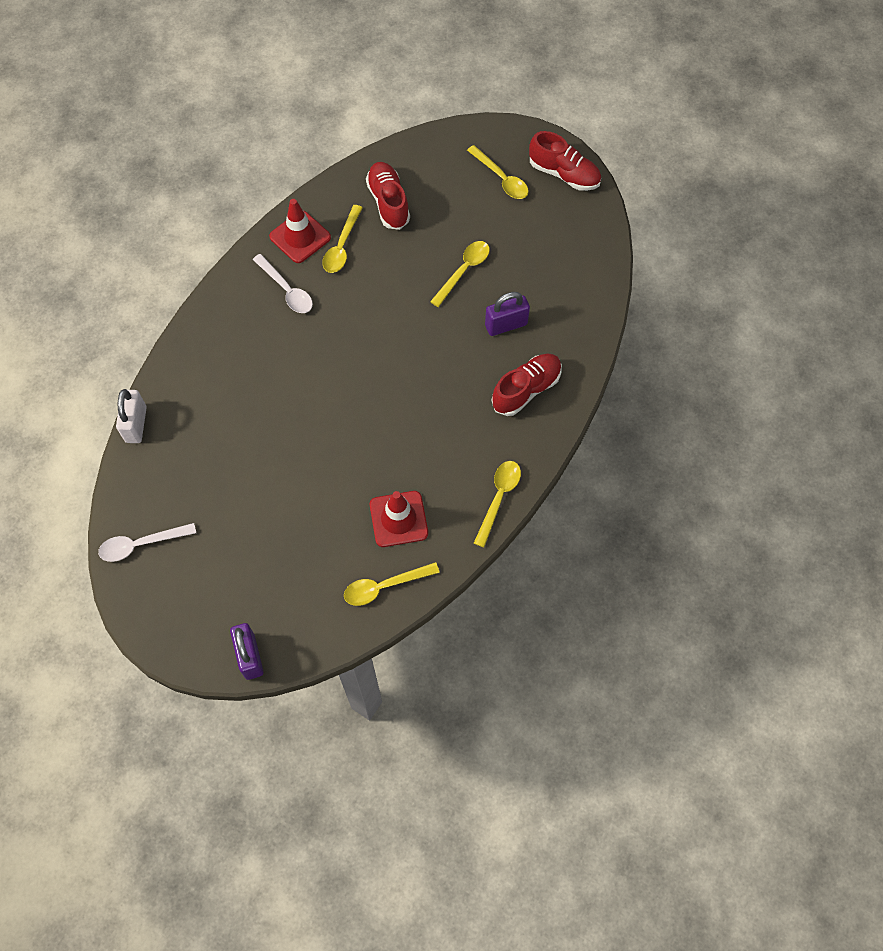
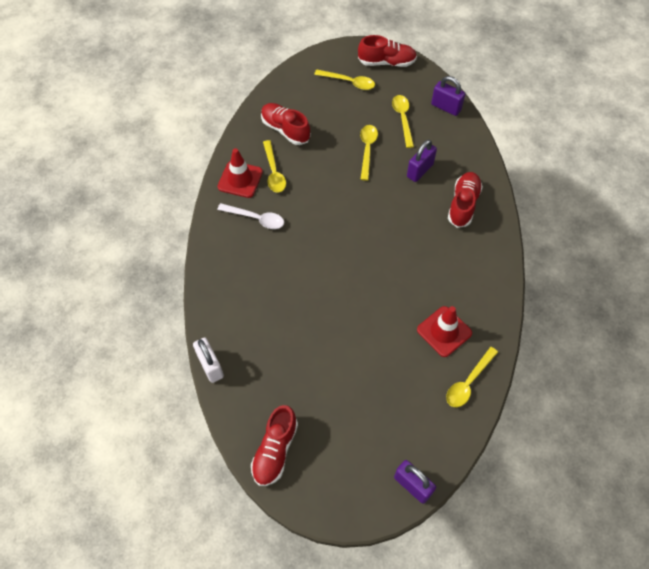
camera: 30 degrees left, 5 degrees down
white spoon [98,523,196,562] -> red shoe [251,405,298,486]
yellow spoon [474,461,521,547] -> yellow spoon moved to [392,95,414,148]
none -> purple padlock [431,76,465,116]

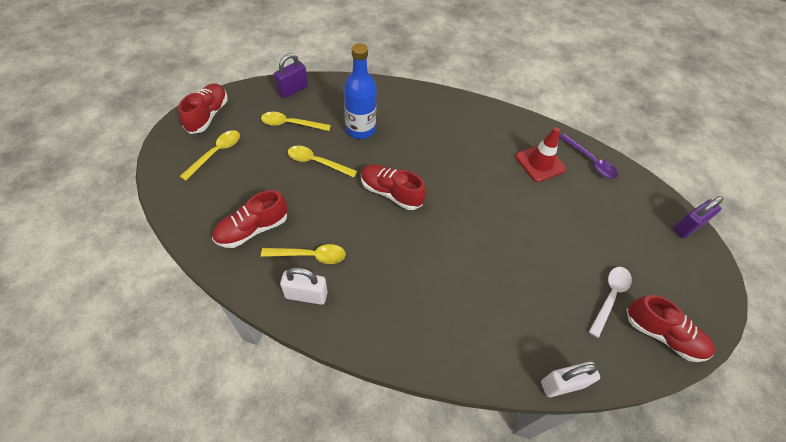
camera: 80 degrees left, 5 degrees down
red traffic cone [217,148,263,198] -> white padlock [280,267,327,305]
white spoon [217,203,284,229] -> white spoon moved to [589,267,632,338]
purple padlock [407,140,437,182] -> blue bottle [344,43,377,139]
yellow spoon [446,347,498,407] -> purple spoon [559,133,618,179]
red shoe [448,172,483,228] -> red shoe moved to [361,164,426,210]

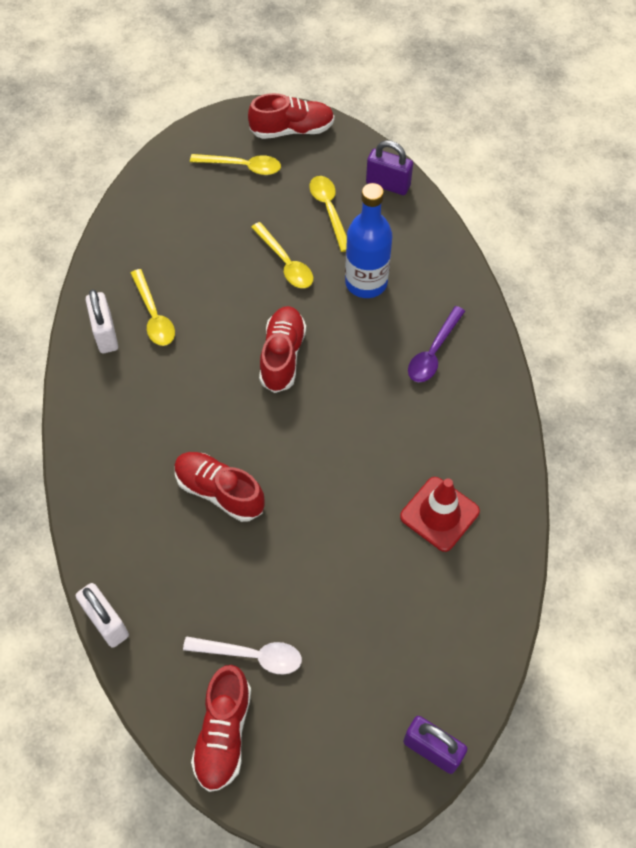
camera: 70 degrees right, 5 degrees up
red shoe [212,190,287,248] -> red shoe moved to [174,452,265,522]
yellow spoon [288,146,357,177] -> yellow spoon turned 150 degrees clockwise [251,222,313,288]
purple spoon [559,133,618,179] -> purple spoon moved to [408,306,465,382]

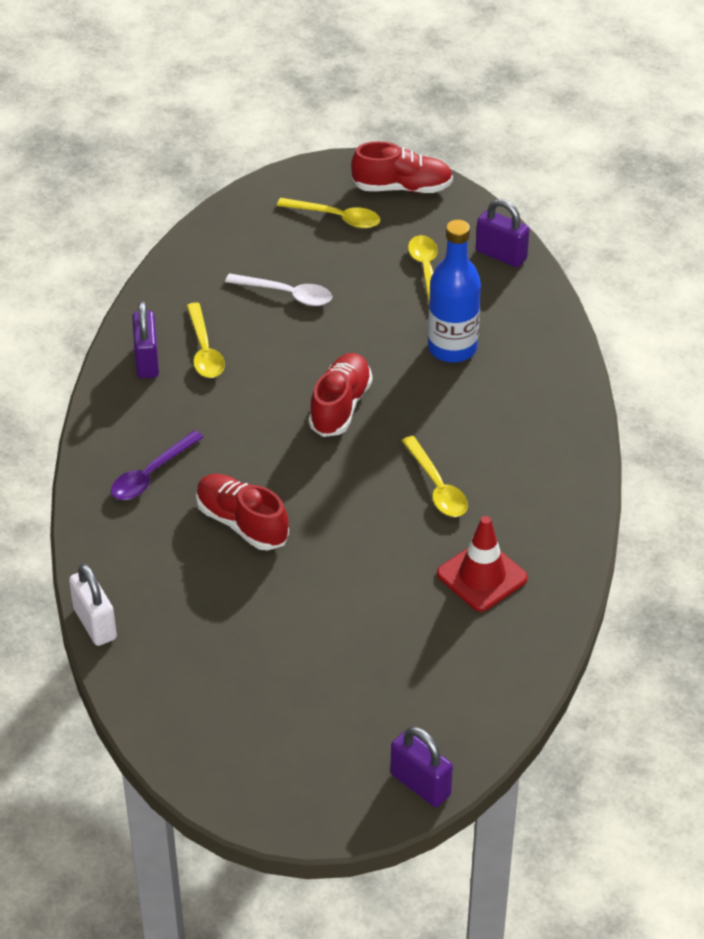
camera: 10 degrees right, 15 degrees down
white padlock [86,289,118,353] -> purple padlock [132,301,159,379]
white spoon [183,636,302,674] -> white spoon moved to [225,273,332,306]
red shoe [191,665,251,792] -> none
yellow spoon [251,222,313,288] -> yellow spoon moved to [402,436,468,517]
purple spoon [408,306,465,382] -> purple spoon moved to [111,430,204,500]

